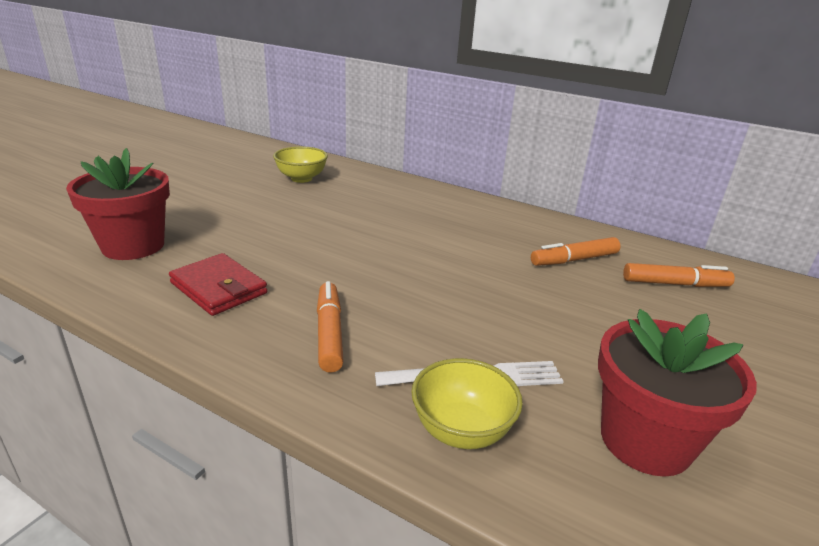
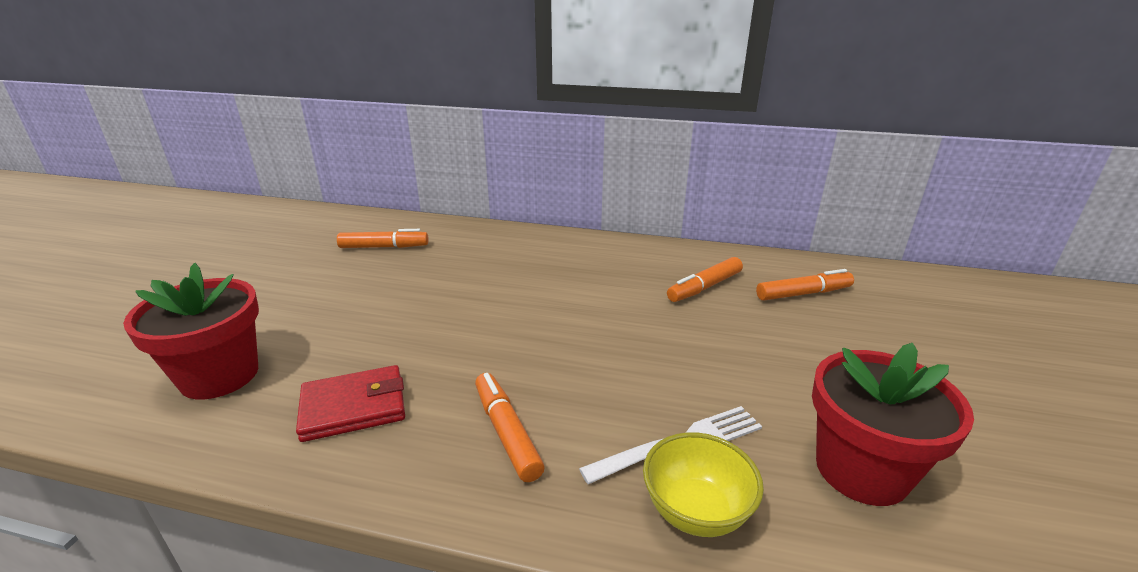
camera: 15 degrees left, 0 degrees up
red wallet [169,253,267,316] -> red wallet turned 45 degrees counterclockwise [296,365,405,442]
yellow bowl [273,146,328,183] -> orange marker [337,229,429,248]

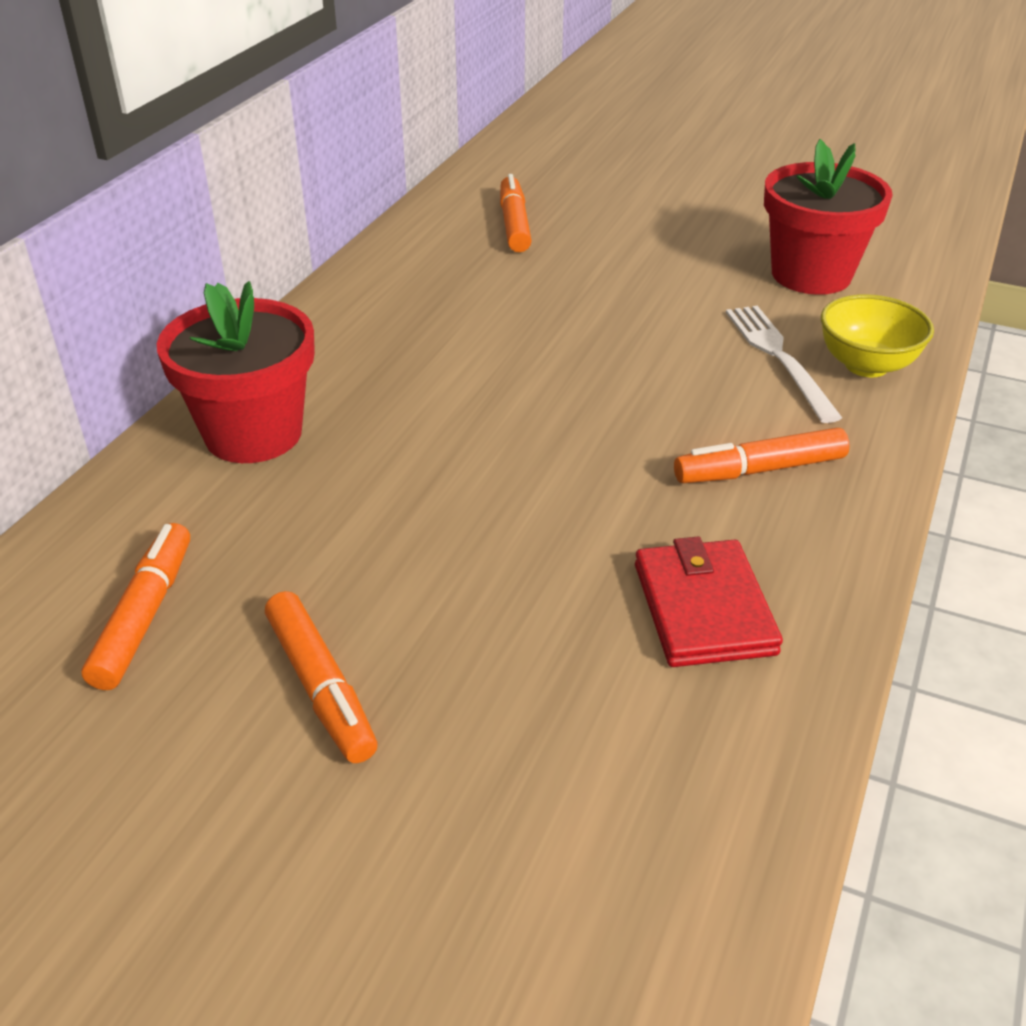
camera: 80 degrees left, 10 degrees up
red flower pot [123,263,259,399] -> red flower pot moved to [157,281,315,463]
orange marker [667,257,743,302] -> orange marker moved to [265,591,378,763]

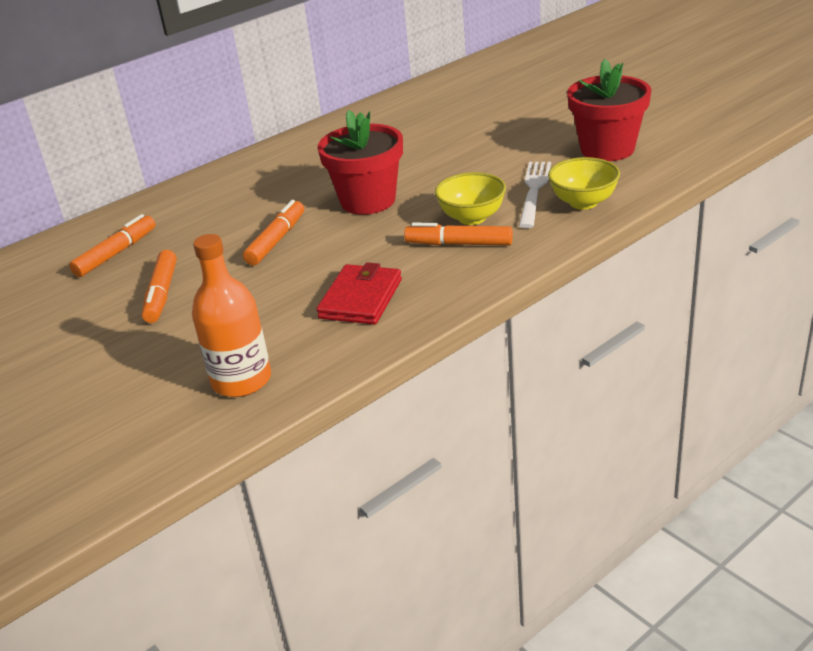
camera: 30 degrees right, 5 degrees down
red flower pot [157,281,315,463] -> red flower pot moved to [318,110,403,215]
orange marker [500,174,532,252] -> orange marker moved to [243,200,304,265]
none -> orange bottle [192,234,271,397]
none -> yellow bowl [435,172,506,225]

